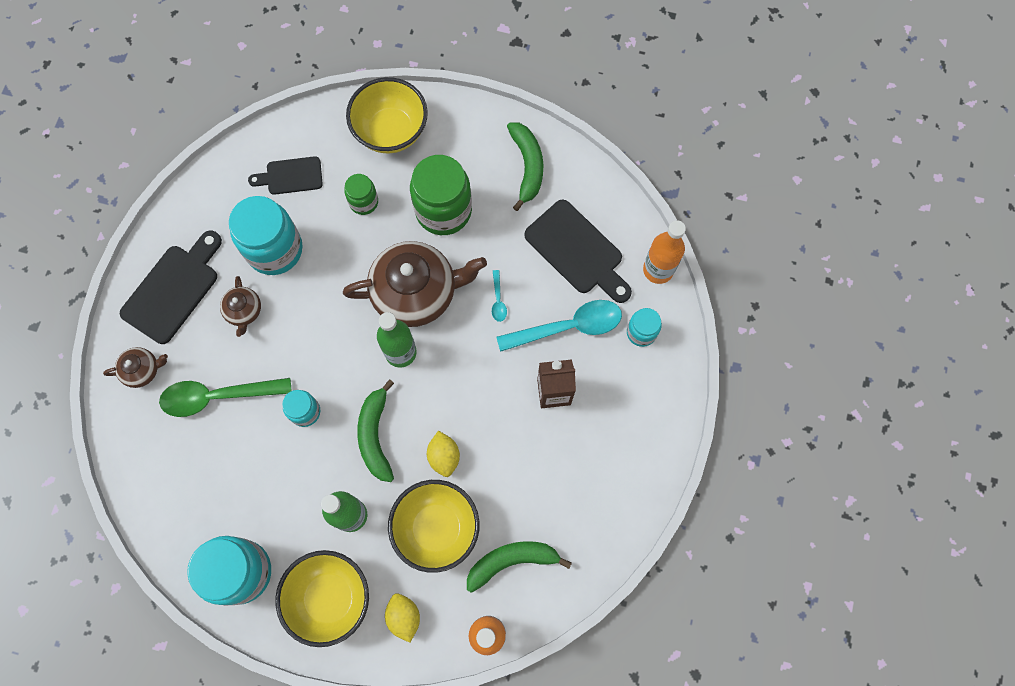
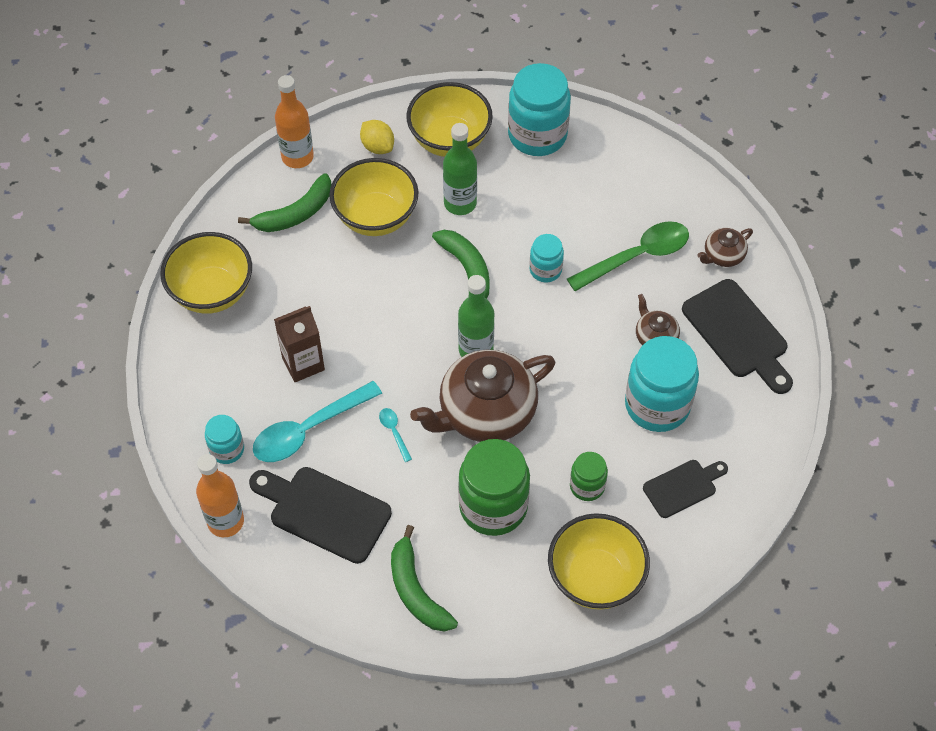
camera: 160 degrees right, 15 degrees down
black cutting board [120,231,222,344] -> black cutting board turned 45 degrees counterclockwise [682,279,793,394]
yellow lemon [427,431,460,477] -> none
none -> yellow bowl [160,232,252,314]

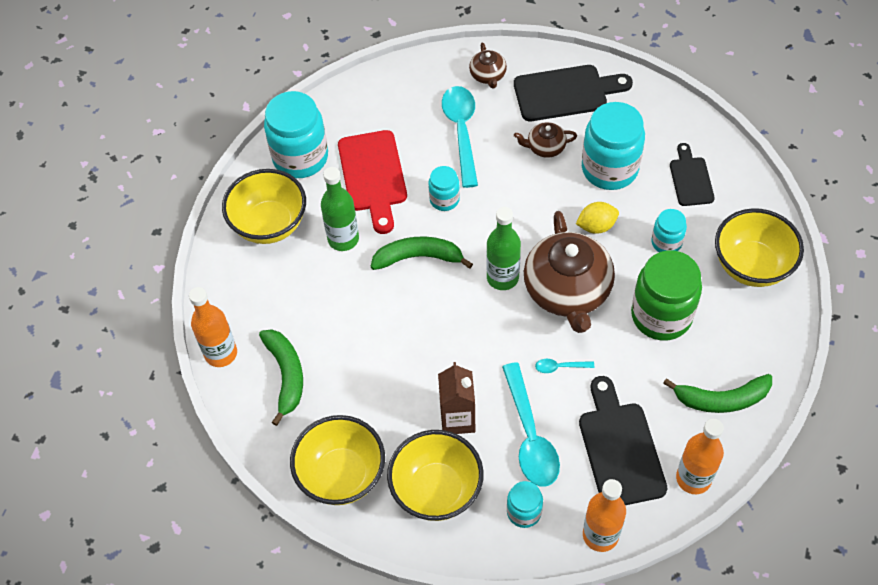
camera: 65 degrees left, 0 degrees up
black cutting board [249,467,392,564] -> black cutting board turned 120 degrees clockwise [579,376,667,505]
yellow bowl [329,158,418,236] -> yellow bowl moved to [387,430,484,521]
yellow lemon [360,120,394,154] -> yellow lemon moved to [576,202,619,234]
green spoon [567,221,689,291] -> turquoise spoon [442,86,478,188]
green jar [570,452,608,501] -> turquoise jar [651,209,687,252]
none -> red cutting board [338,130,407,234]
none -> orange bottle [676,419,724,494]

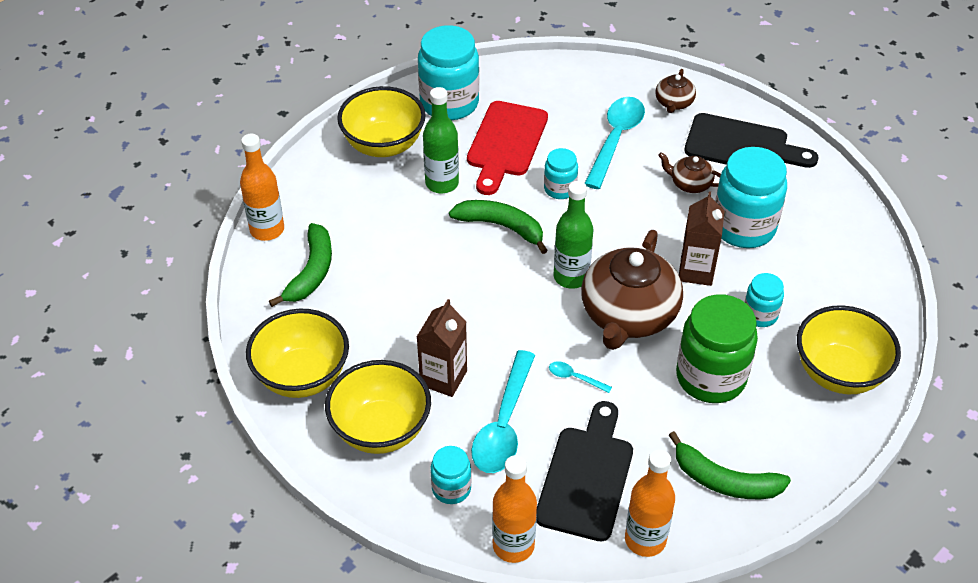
camera: 25 degrees right, 10 degrees down
yellow lemon [576,202,619,234] -> brown carton [679,191,724,286]
black cutting board [670,143,715,206] -> none

